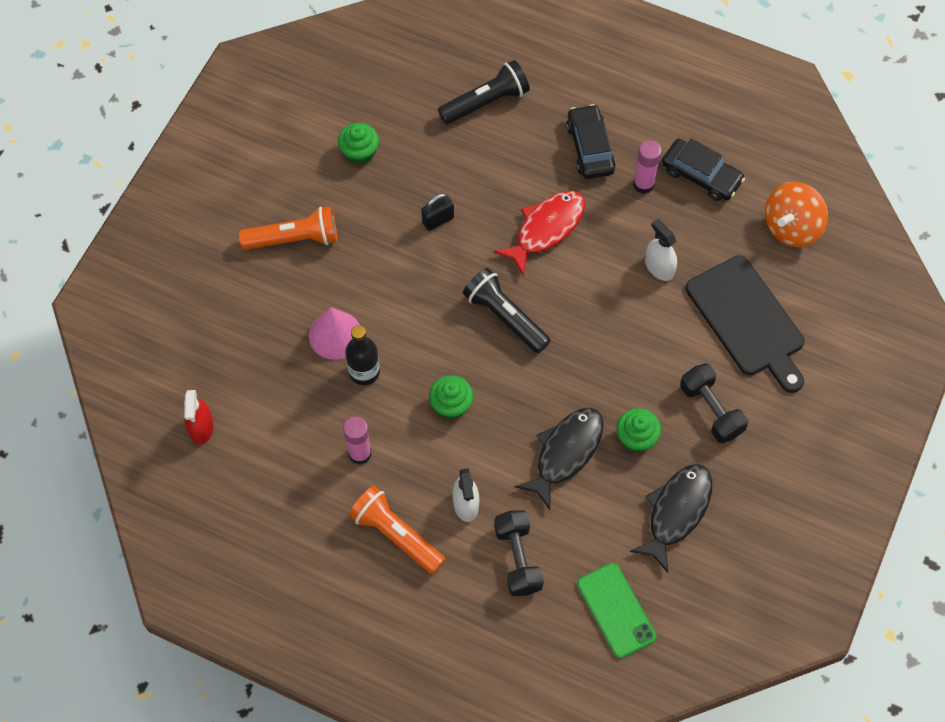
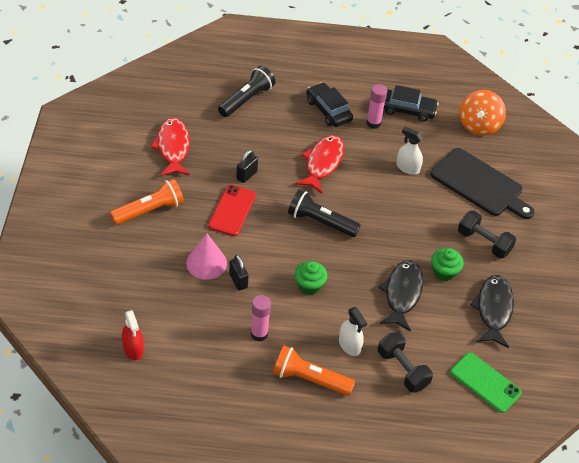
camera: 25 degrees left, 15 degrees down
green cupcake [338,123,379,165] -> red fish [150,118,190,176]
black bottle [345,325,380,385] -> black padlock [229,254,249,291]
none -> red phone [208,185,256,236]

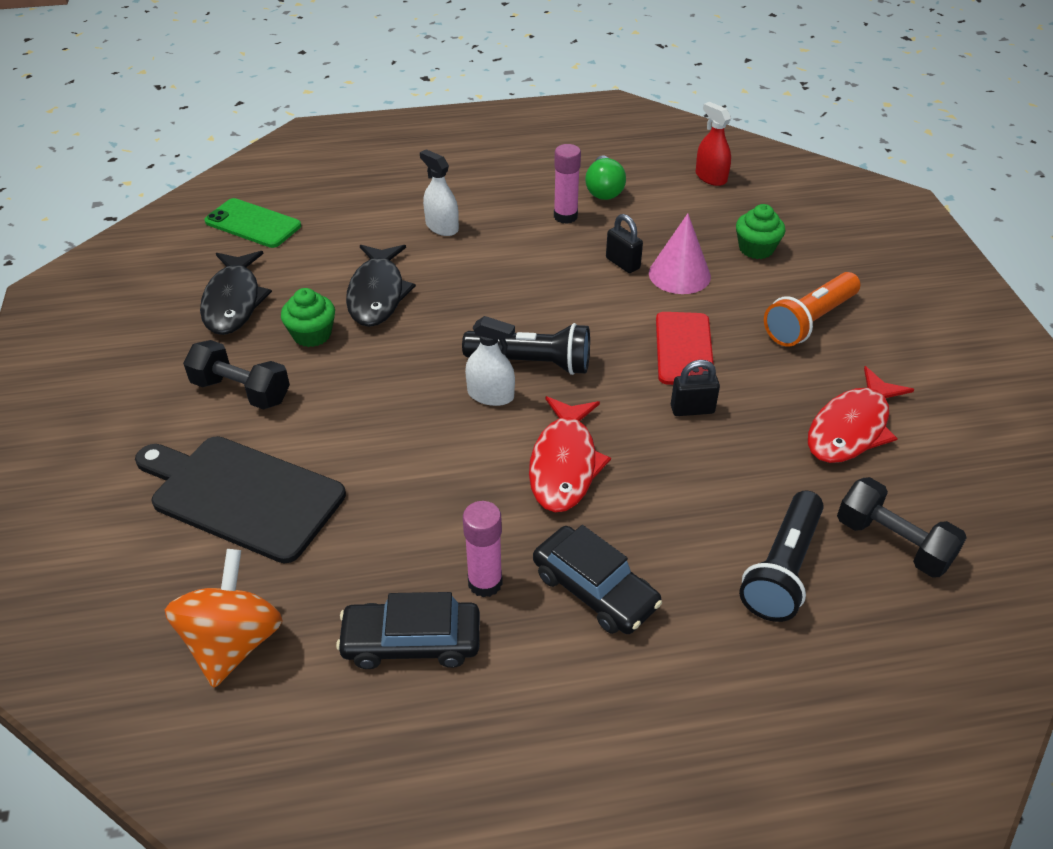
camera: 170 degrees right, 5 degrees down
red fish [150,118,190,176] -> red fish turned 60 degrees clockwise [808,366,914,463]
black padlock [236,150,258,183] -> black padlock turned 60 degrees clockwise [671,360,720,416]
orange flashlight [273,346,355,396] -> none
green cupcake [294,261,328,295] -> green cupcake moved to [736,204,785,259]
black dumbbell [378,332,433,393] -> black dumbbell moved to [837,477,967,578]
white spray bottle [396,127,423,175] -> white spray bottle moved to [465,316,515,406]
none -> green light bulb [585,155,626,200]

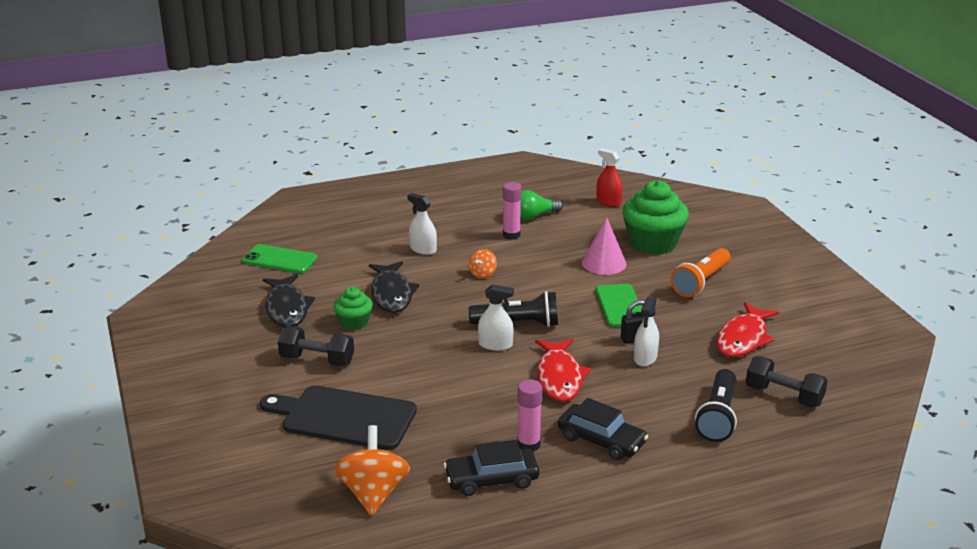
camera: 10 degrees left, 15 degrees down
green light bulb [585,155,626,200] -> green light bulb turned 75 degrees clockwise [520,190,563,220]
black padlock [606,214,643,273] -> none
red phone [656,312,714,385] -> green phone [596,284,642,327]
green cupcake [736,204,785,259] -> green cupcake [623,180,689,255], size x1.87
none -> orange spinning top [469,249,497,278]
none -> white spray bottle [634,297,659,367]

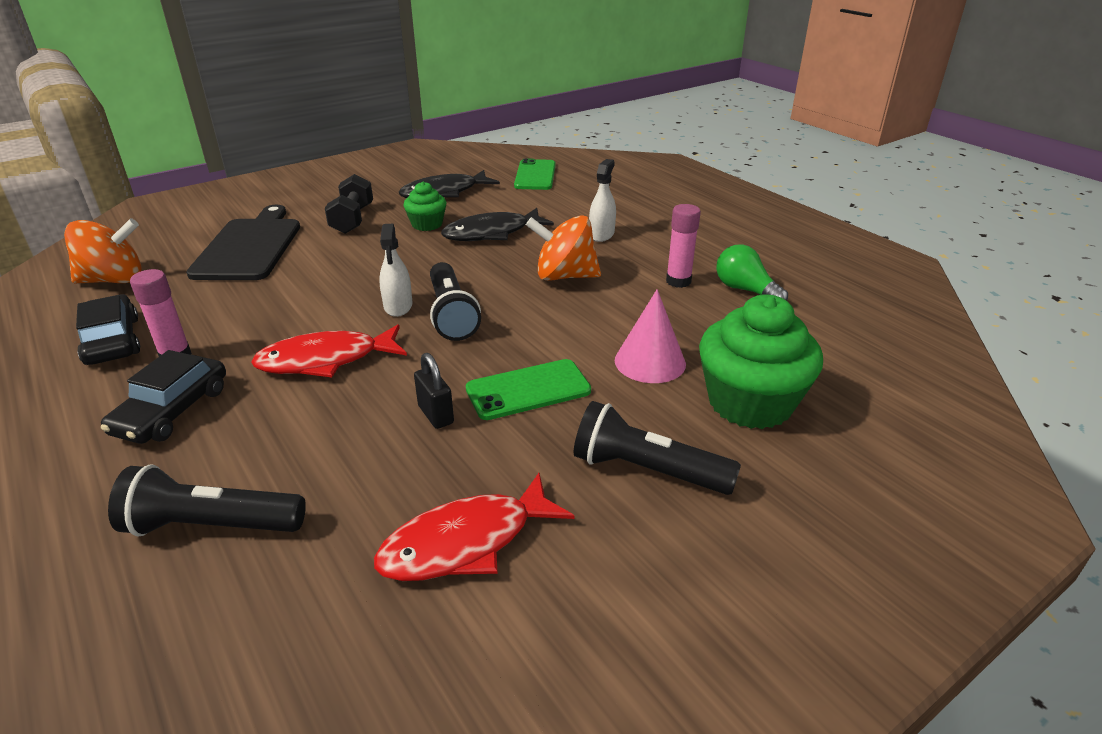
camera: 75 degrees right, 5 degrees up
orange spinning top [469,249,497,278] -> orange spinning top [526,215,601,281], size x1.95
red spray bottle [597,148,623,207] -> none
white spray bottle [634,297,659,367] -> none
orange flashlight [671,248,730,297] -> black flashlight [574,401,741,495]
red fish [716,302,779,357] -> red fish turned 45 degrees counterclockwise [374,473,574,581]
black dumbbell [746,356,828,408] -> none

